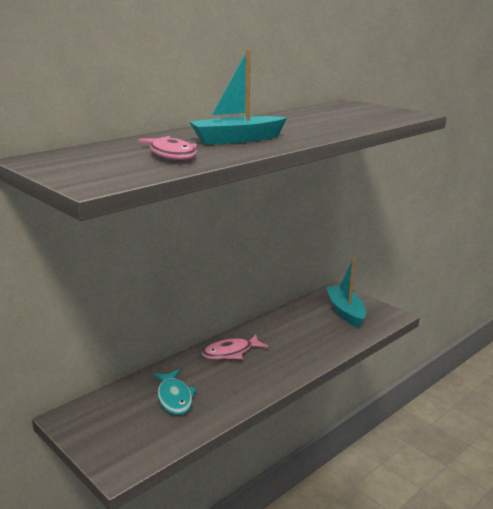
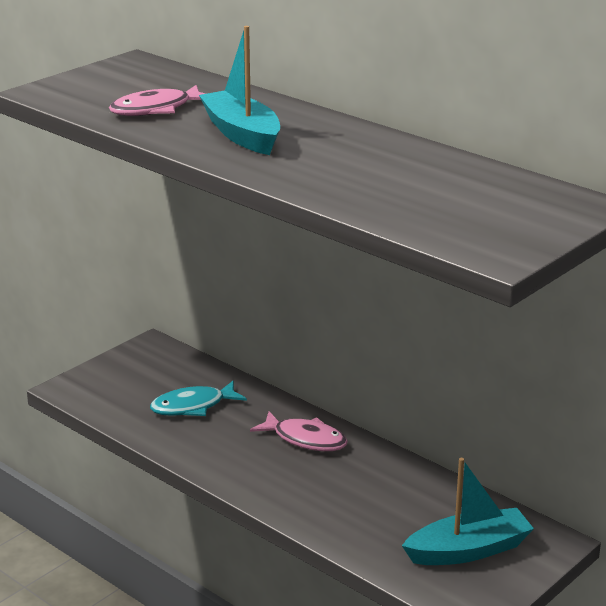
camera: 85 degrees right, 5 degrees up
pink fish [202,334,268,360] -> pink fish turned 150 degrees clockwise [250,411,348,451]

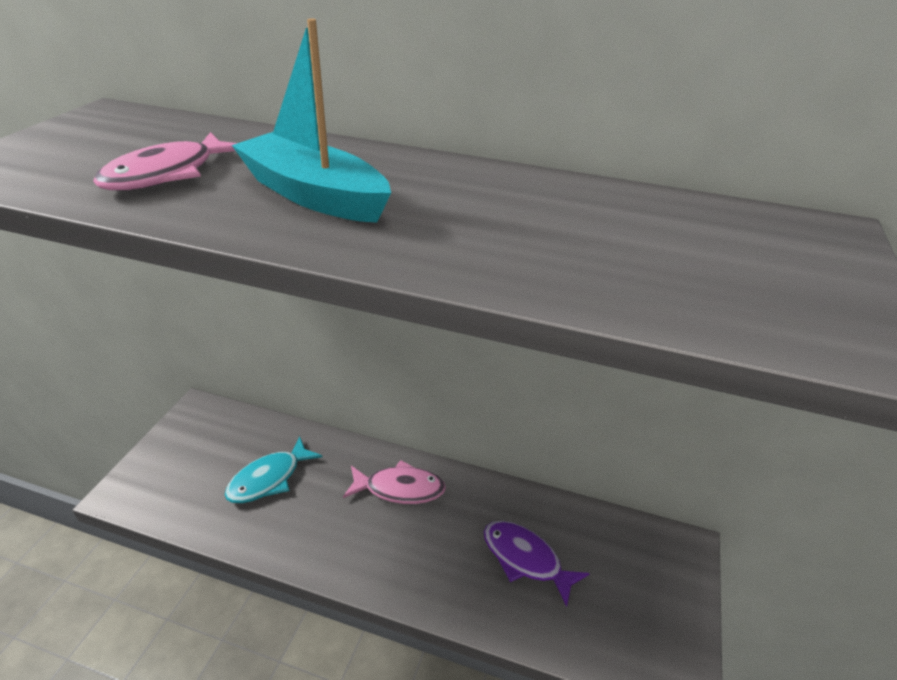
camera: 25 degrees left, 10 degrees up
turquoise boat [402,458,534,565] -> none
none -> purple fish [484,521,590,607]

